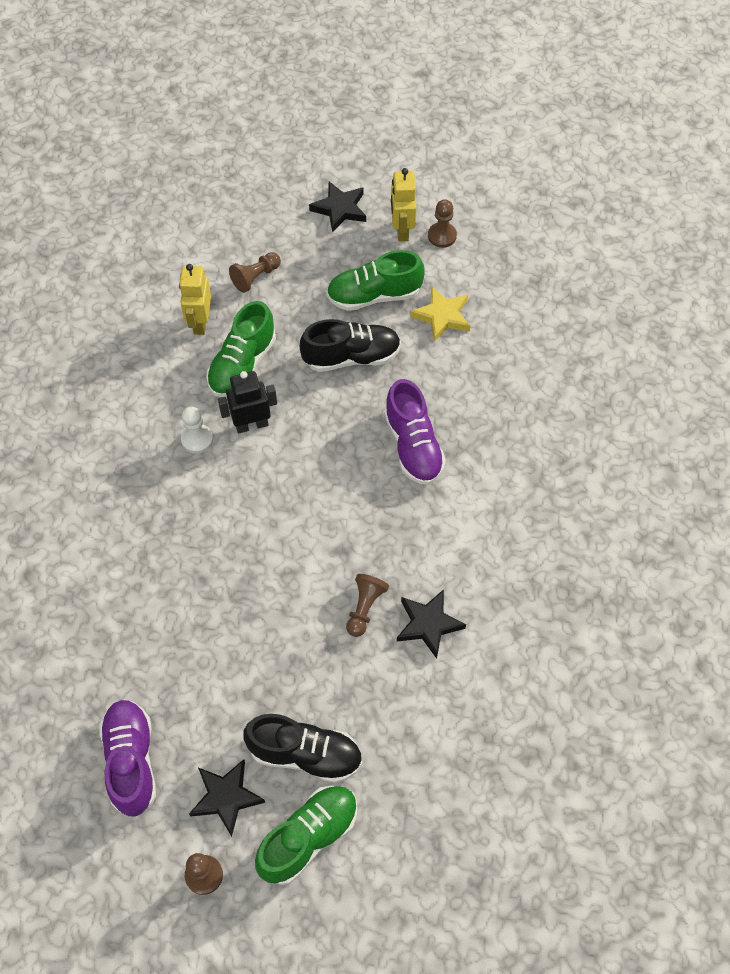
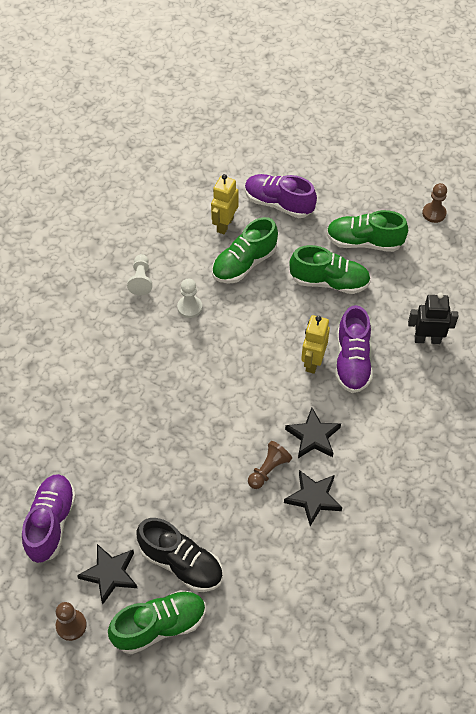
camera: 20 degrees right, 5 degrees down
black robot [218,371,277,434] -> black robot moved to [408,292,458,344]
brown pawn [229,252,281,293] -> purple shoe [245,174,317,218]
black shoe [300,319,401,372] -> green shoe [289,245,371,294]
black star [309,181,366,233] -> black star moved to [285,408,341,458]
yellow robot [391,168,417,242] -> yellow robot moved to [301,315,330,374]
yellow star [410,286,470,342] -> none
none -> white pawn [127,254,152,295]

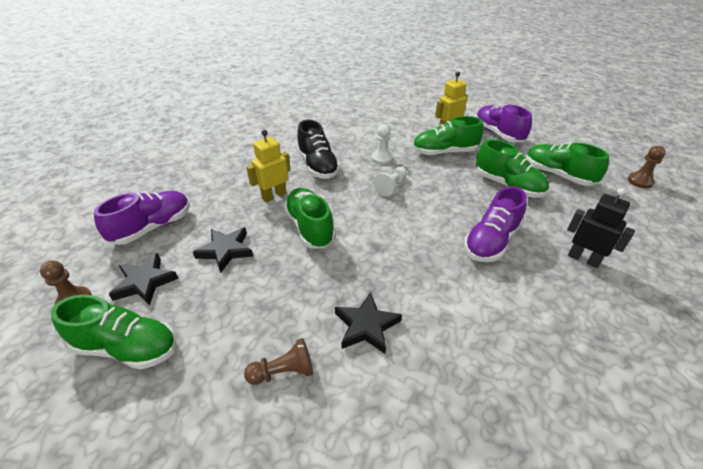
camera: 35 degrees right, 15 degrees down
white pawn [127,254,152,295] -> white pawn moved to [373,167,407,196]
black shoe [136,518,223,592] -> black shoe moved to [297,120,340,179]
brown pawn [248,441,292,489] -> brown pawn moved to [244,338,313,385]
black star [285,408,341,458] -> black star moved to [193,228,253,273]
yellow robot [301,315,330,374] -> yellow robot moved to [246,130,291,203]
none -> green shoe [284,188,335,248]

